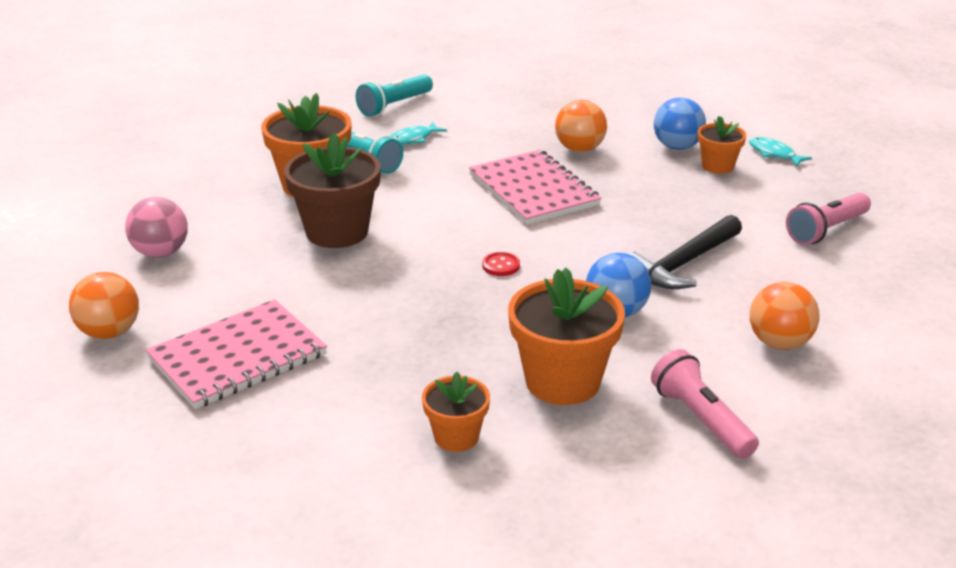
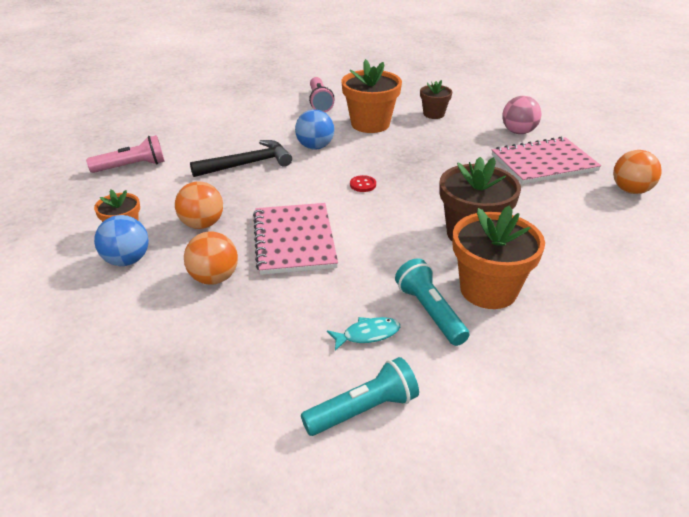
camera: 160 degrees left, 5 degrees up
pink ball [125,197,188,258] -> pink ball moved to [502,96,541,134]
orange flower pot [422,372,490,452] -> brown flower pot [420,80,452,119]
turquoise fish [749,137,812,166] -> none
orange ball [750,282,819,350] -> orange ball moved to [175,181,223,229]

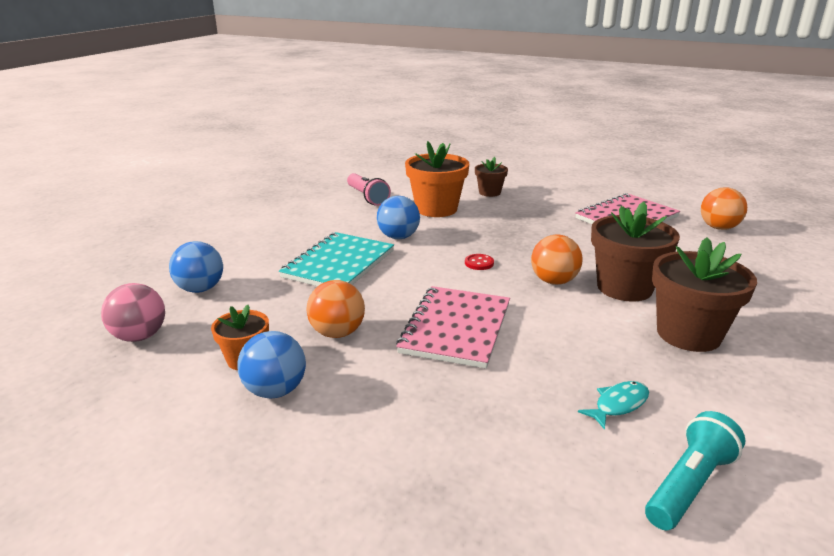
camera: 20 degrees left, 10 degrees down
pink flashlight [86,135,165,173] -> blue ball [169,241,223,293]
orange ball [184,232,238,285] -> orange ball moved to [531,234,583,285]
black hammer [190,140,292,177] -> turquoise notebook [279,232,394,286]
pink notebook [253,203,338,275] -> pink notebook turned 45 degrees clockwise [396,286,510,369]
turquoise flashlight [395,258,470,346] -> none
orange flower pot [453,205,545,309] -> brown flower pot [652,237,757,352]
pink ball [502,96,541,134] -> pink ball moved to [101,283,165,342]

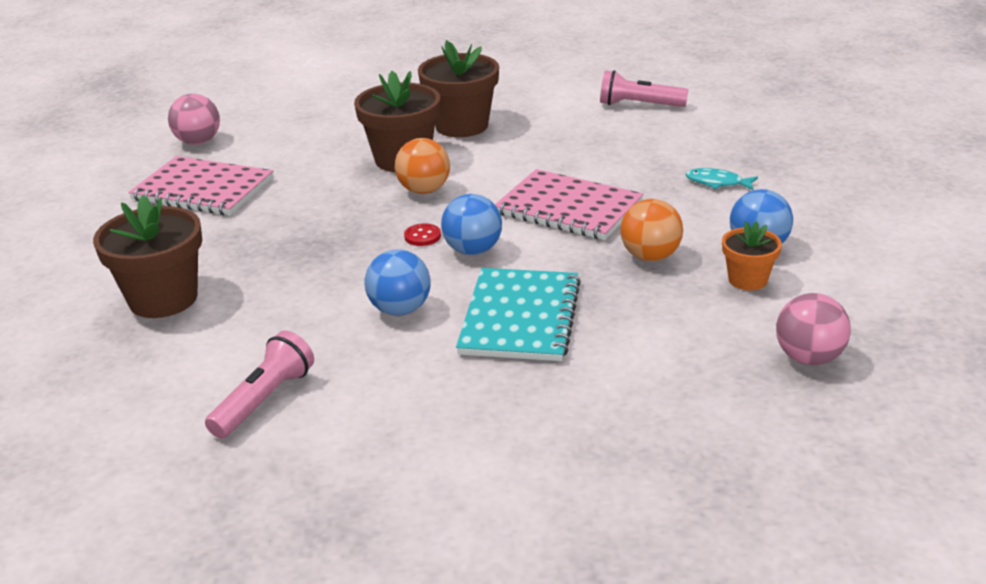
camera: 120 degrees left, 5 degrees up
blue ball [169,241,223,293] -> blue ball moved to [441,194,502,255]
turquoise notebook [279,232,394,286] -> turquoise notebook turned 75 degrees counterclockwise [456,268,581,361]
pink notebook [396,286,510,369] -> pink notebook turned 45 degrees clockwise [495,169,644,240]
orange flower pot [405,141,469,217] -> none
brown flower pot [475,157,508,197] -> brown flower pot [93,195,202,318], size x1.79
turquoise fish [578,381,649,430] -> turquoise fish moved to [686,168,758,190]
turquoise flashlight [645,411,746,530] -> pink flashlight [600,70,688,107]
orange ball [701,187,747,230] -> pink ball [168,94,220,145]

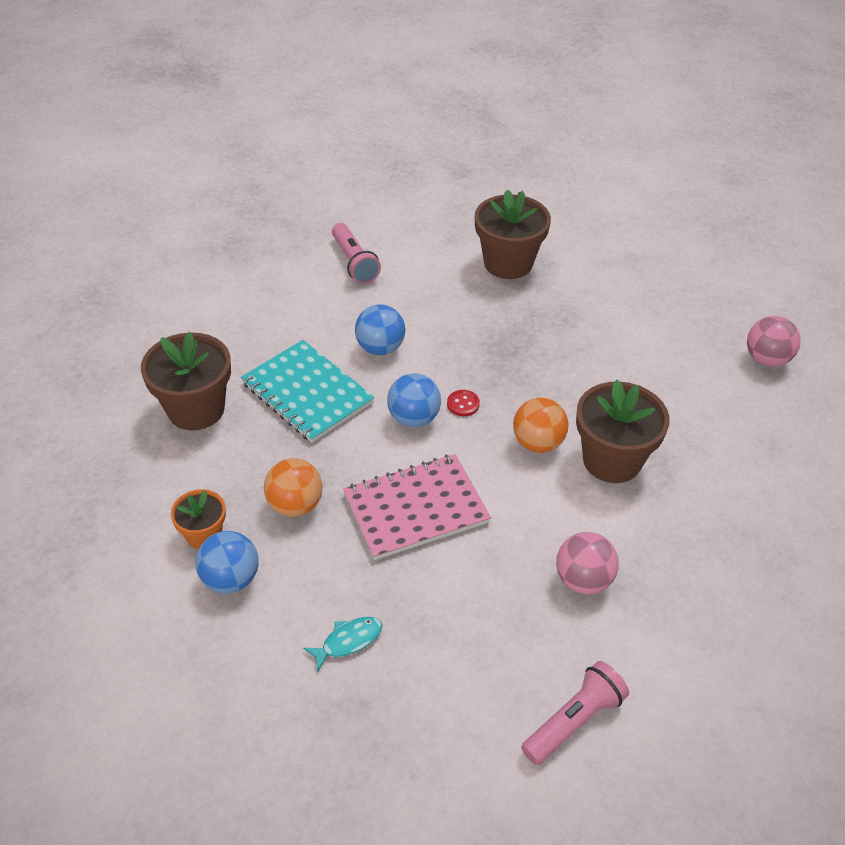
camera: 125 degrees right, 15 degrees up
pink notebook [128,156,273,215] -> none
brown flower pot [418,40,499,137] -> brown flower pot moved to [141,332,231,430]
pink ball [776,293,851,365] -> pink ball moved to [556,532,619,594]

